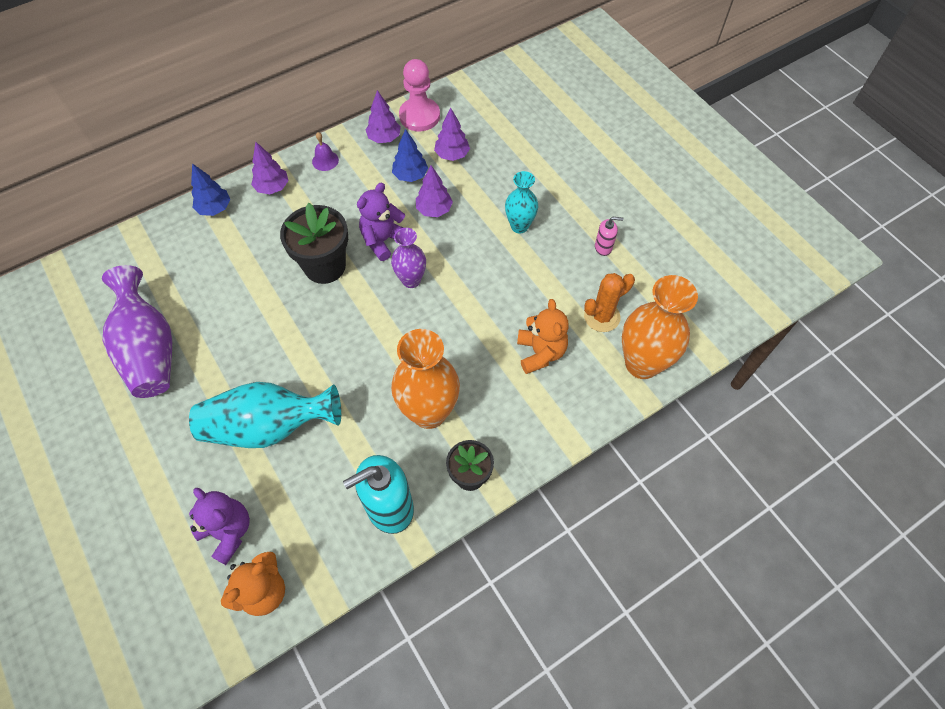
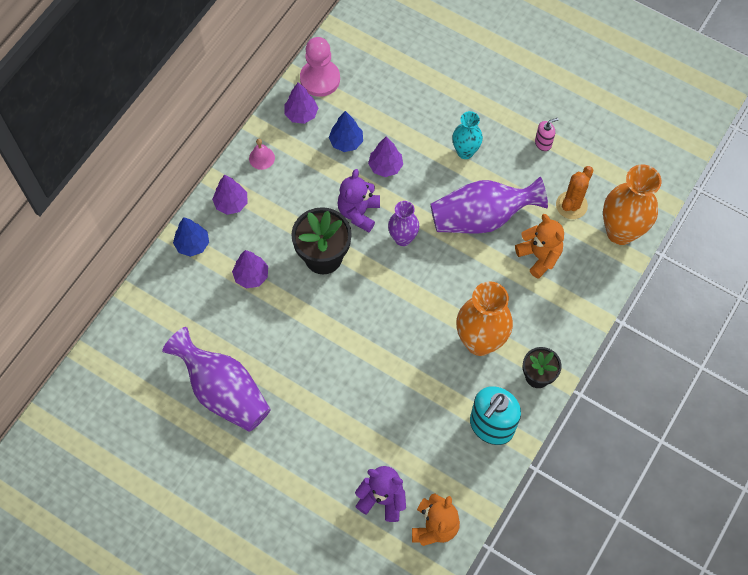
camera: 25 degrees left, 5 degrees up
turquoise vase [189,382,341,448] -> none
purple bell [312,132,339,171] -> pink bell [249,139,275,170]
purple tree [434,108,470,161] -> purple tree moved to [232,250,268,288]
none -> purple vase [430,177,548,233]

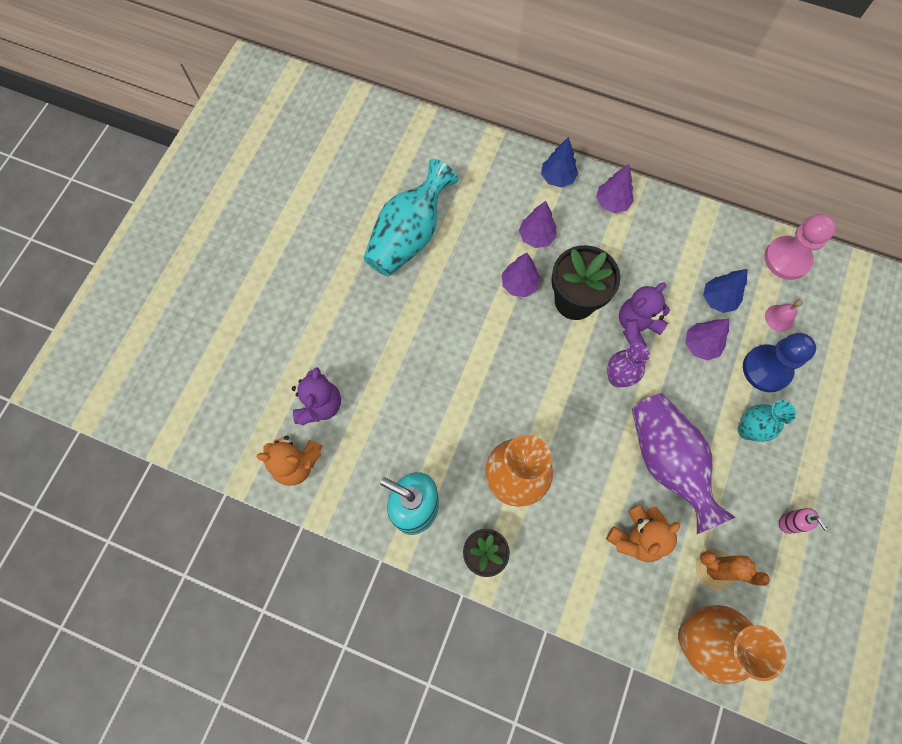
camera: 80 degrees right, 5 degrees up
purple vase [162,327,271,432] -> turquoise vase [364,159,458,277]
pink bell [249,139,275,170] -> pink bell moved to [765,300,803,332]
purple tree [284,82,318,124] -> purple tree moved to [502,253,541,297]
purple teddy bear [337,169,380,232] -> purple teddy bear turned 45 degrees counterclockwise [619,283,670,346]
none -> blue pawn [743,333,816,392]

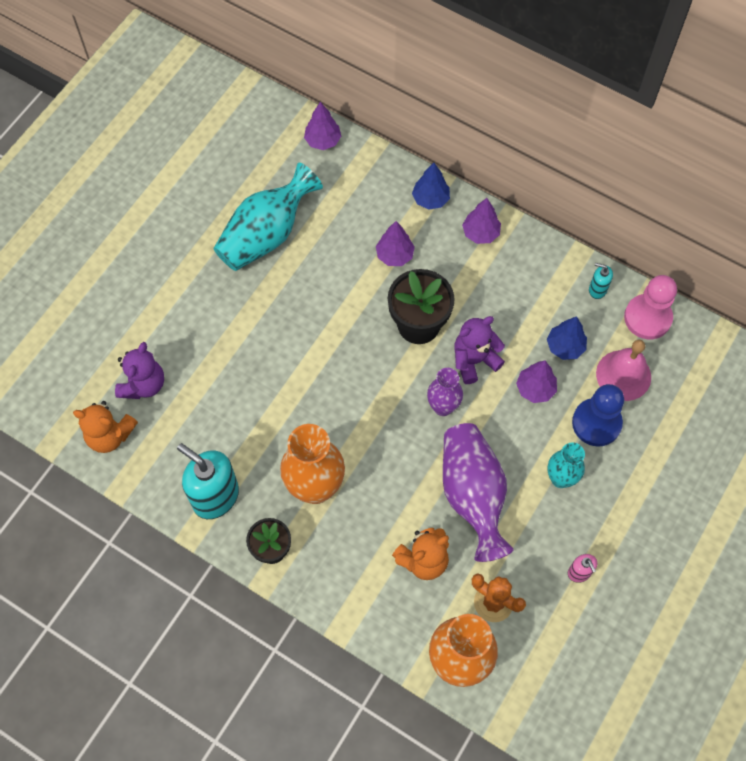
camera: 10 degrees right, 5 degrees down
purple tree [502,253,541,297] -> purple tree moved to [304,102,341,150]
pink bell [765,300,803,332] -> pink bell [596,340,651,401], size x1.82
none -> turquoise soap dispenser [589,263,613,299]

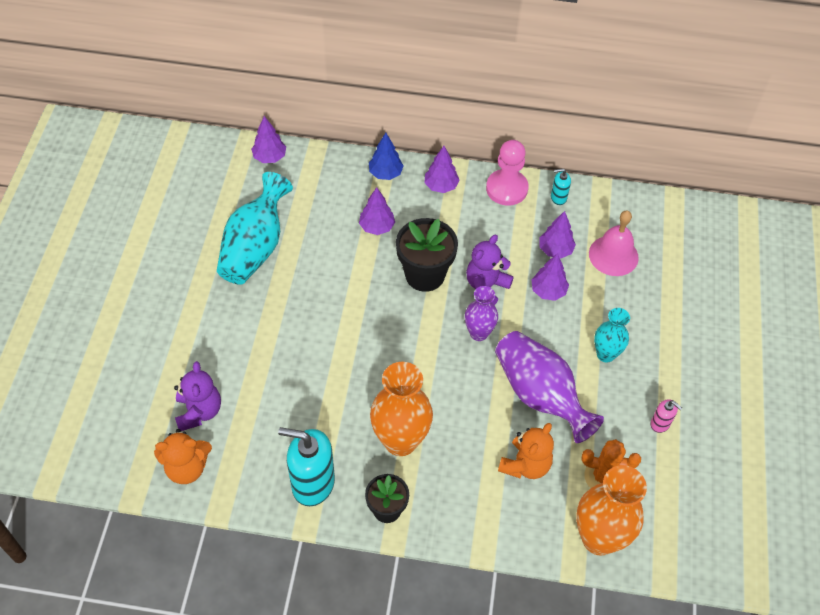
camera: 25 degrees left, 10 degrees down
blue tree [547,316,587,360] -> purple tree [540,211,576,259]
blue pawn [572,384,624,447] -> none
pink pawn [624,275,677,339] -> pink pawn moved to [486,140,529,206]

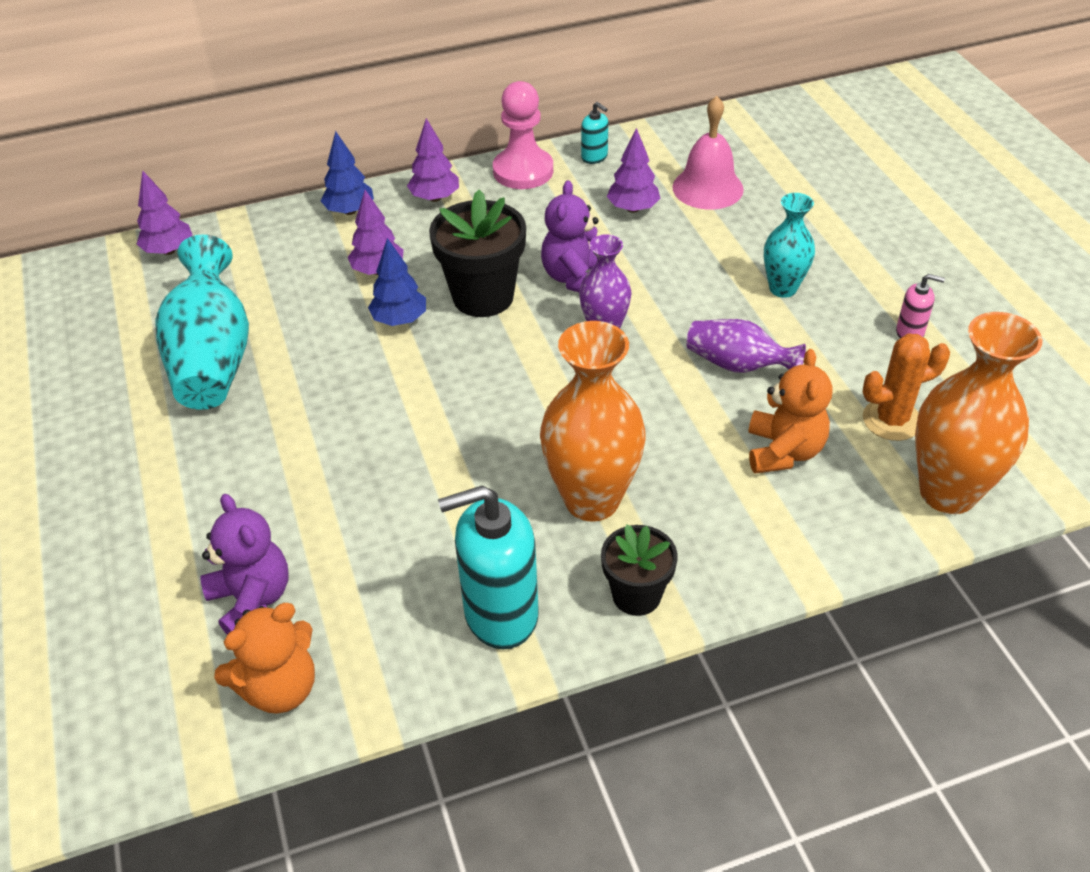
camera: 25 degrees left, 10 degrees down
purple vase [495,331,604,443] -> purple vase [686,319,806,373], size x0.59
purple tree [531,253,569,301] -> none
turquoise soap dispenser [551,169,571,205] -> turquoise soap dispenser turned 105 degrees counterclockwise [581,102,608,164]
none -> blue tree [368,238,426,326]

